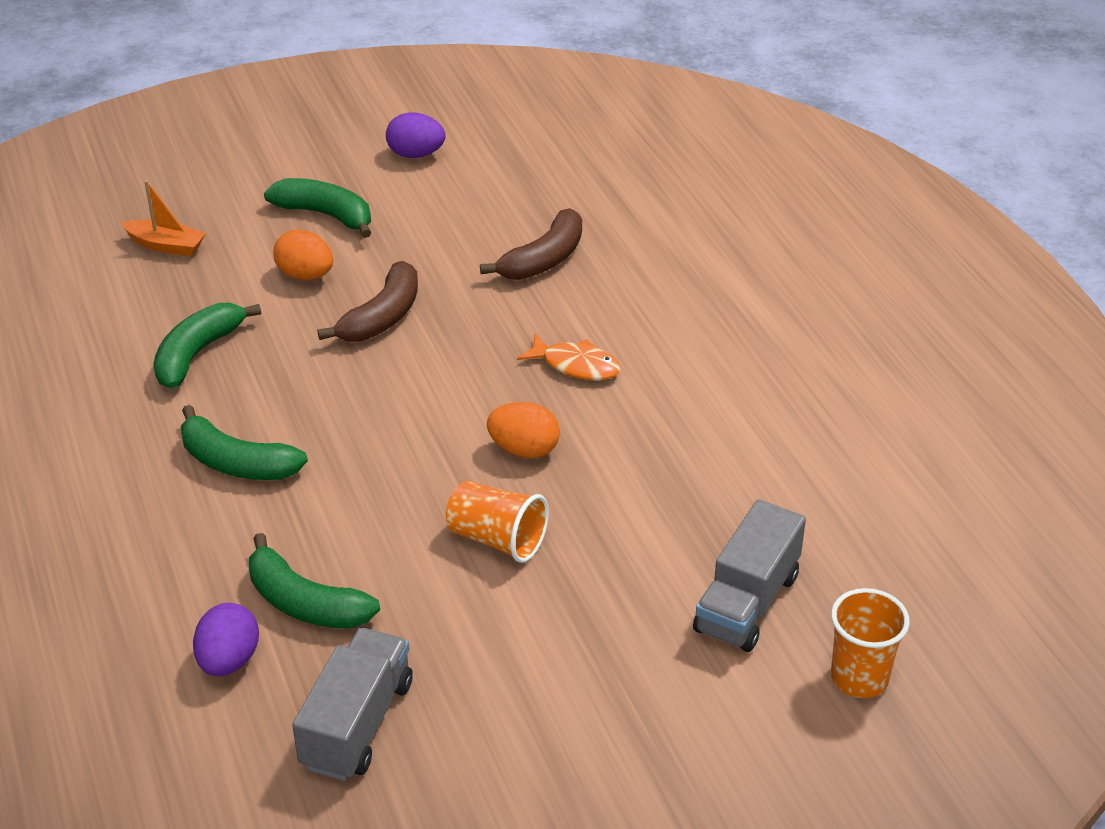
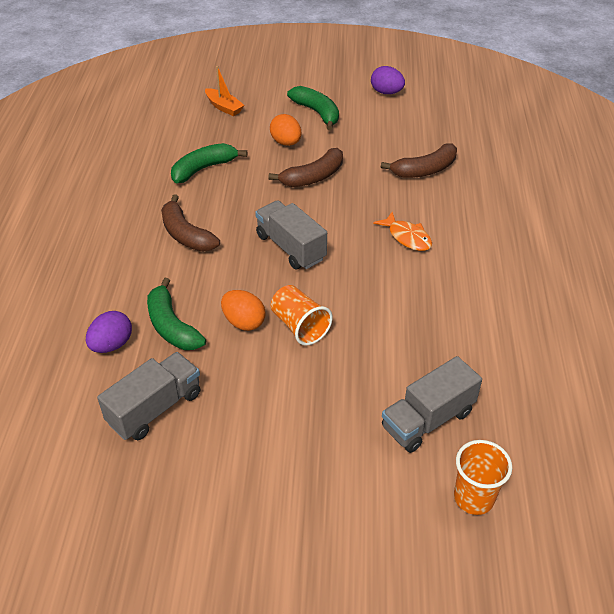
camera: 25 degrees right, 5 degrees up
green banana [181,405,308,480] -> brown banana [161,194,220,251]
orange egg [487,402,560,458] -> orange egg moved to [221,290,265,331]
none -> grey truck [255,200,327,270]

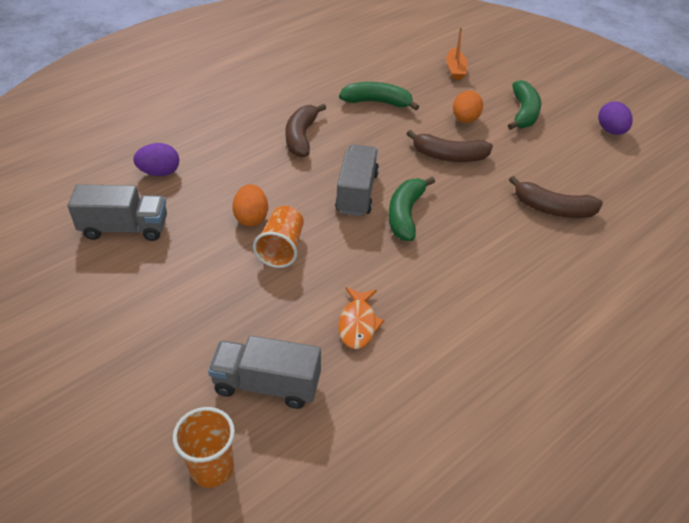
camera: 45 degrees right, 0 degrees up
green banana [147,278,206,350] -> green banana moved to [389,177,435,241]
orange fish [373,212,432,251] -> orange fish moved to [339,287,385,349]

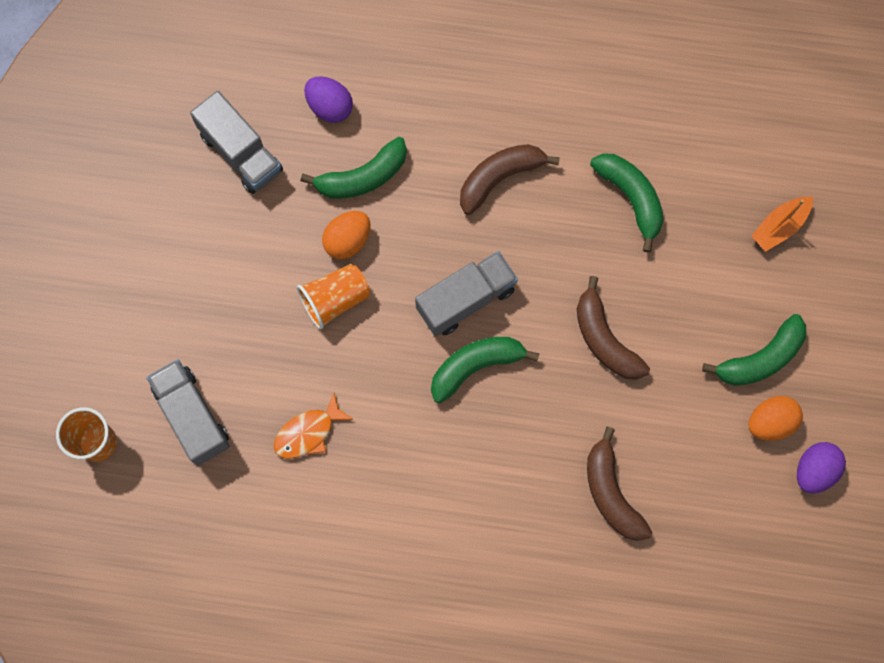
camera: 50 degrees right, 30 degrees up
orange egg [453,91,483,123] -> orange egg moved to [749,396,803,441]
none -> green banana [300,137,407,199]

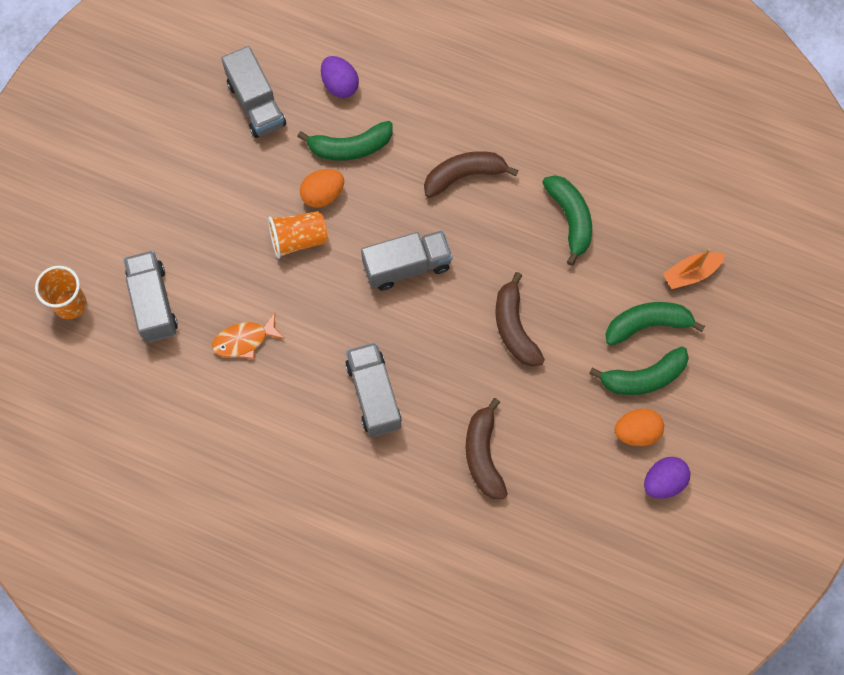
camera: 15 degrees right, 5 degrees down
green banana [431,337,540,403] -> green banana moved to [606,302,705,346]
none -> grey truck [345,342,402,437]

